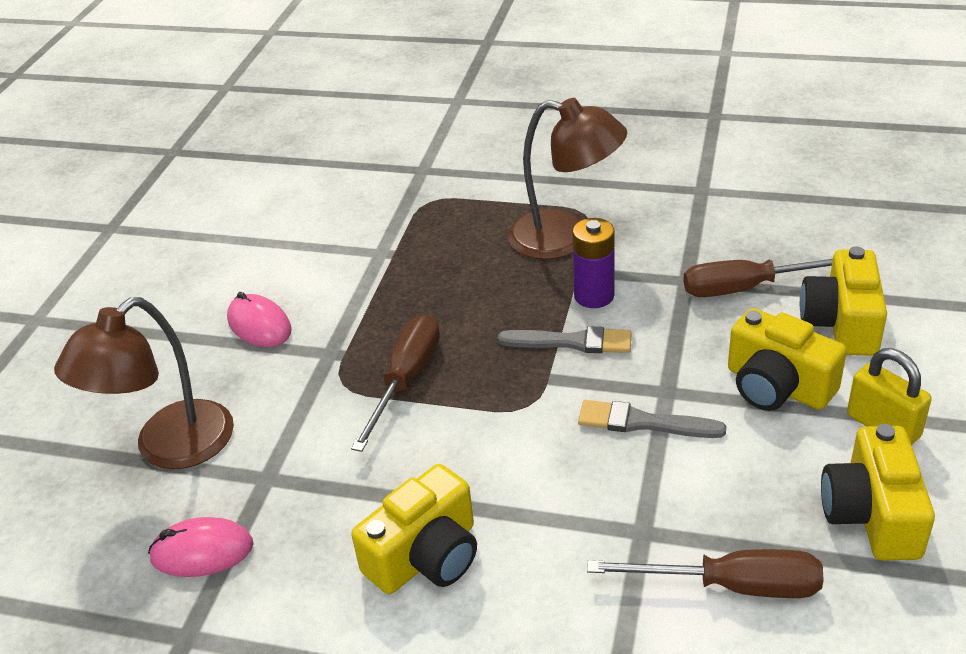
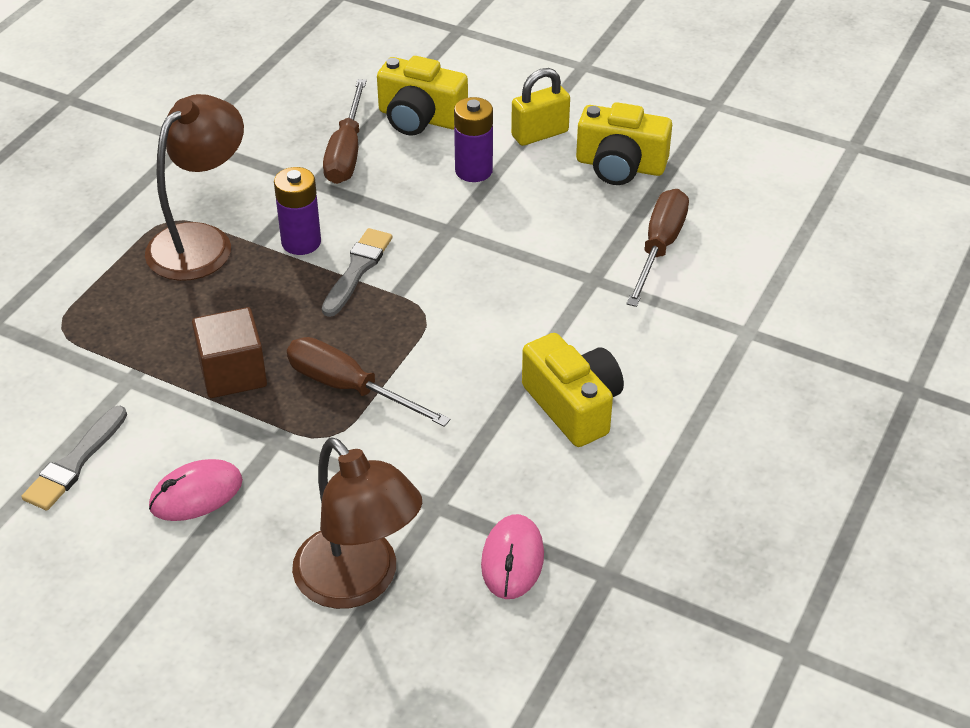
camera: 80 degrees left, 5 degrees up
grey brush [578,400,727,438] -> grey brush moved to [22,406,127,511]
yellow camera [728,308,847,411] -> purple battery [454,97,493,182]
none -> brown cube [192,307,267,398]

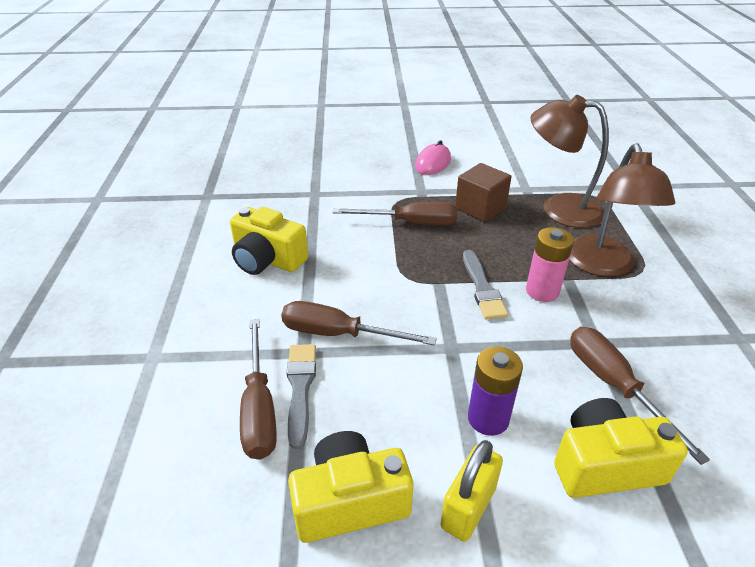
camera: 150 degrees right, 5 degrees down
grey brush [22,406,127,511] -> grey brush moved to [287,344,316,449]
purple battery [274,167,321,255] -> pink battery [526,227,574,302]
brown lamp [292,437,422,609] -> brown lamp moved to [531,95,609,228]
pink mouse [481,514,544,599] -> none
none -> brown screwdriver [281,301,437,346]

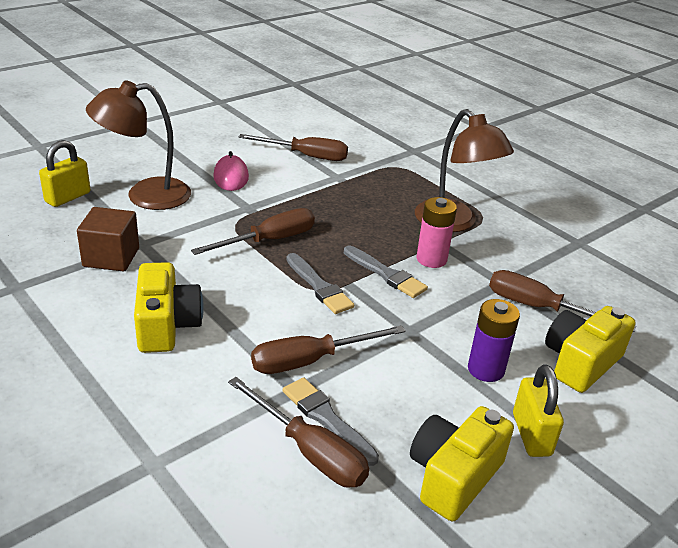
camera: 40 degrees left, 5 degrees down
yellow camera [230,207,308,275] -> yellow camera turned 90 degrees counterclockwise [134,262,204,353]
brown cube [455,163,511,222] -> brown cube moved to [77,207,139,272]
brown lamp [531,95,609,228] -> brown lamp moved to [86,80,191,210]
none -> yellow padlock [39,140,90,207]
none -> brown screwdriver [239,134,348,161]
none -> grey brush [286,253,354,314]

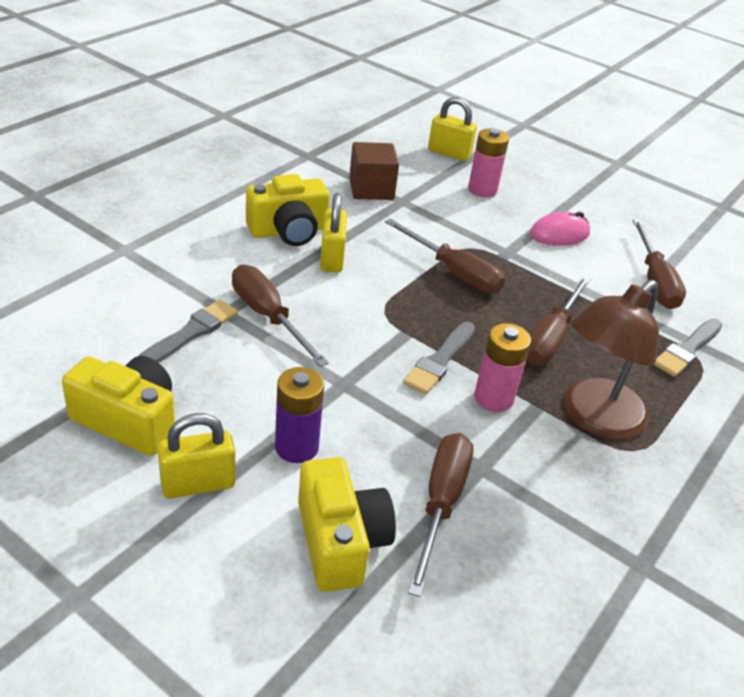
camera: 75 degrees right, 5 degrees up
brown lamp [86,80,191,210] -> pink battery [468,128,509,198]
brown screwdriver [228,377,369,488] -> brown screwdriver moved to [526,276,591,365]
grey brush [286,253,354,314] -> grey brush moved to [654,319,723,377]
yellow camera [545,306,636,393] -> yellow camera turned 45 degrees clockwise [298,457,396,592]
none -> yellow padlock [320,193,347,273]

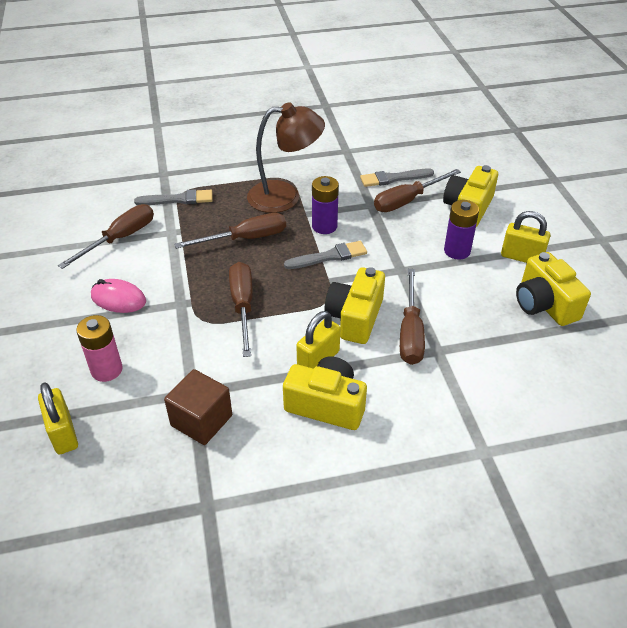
camera: 135 degrees left, 5 degrees up
grey brush [139,300,238,363] -> grey brush moved to [360,169,434,187]
pink battery [474,323,531,412] -> purple battery [312,176,339,234]
none -> yellow camera [325,267,385,344]

